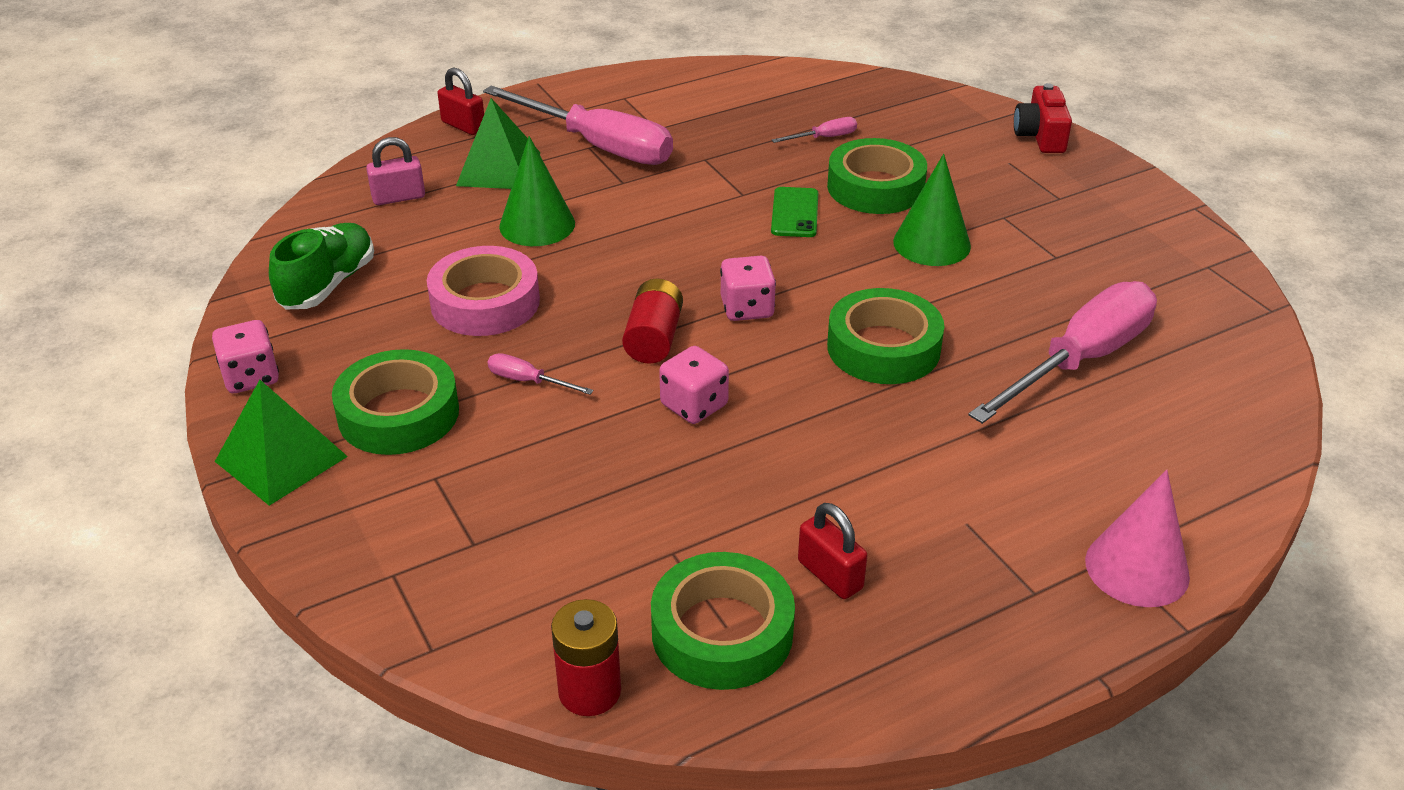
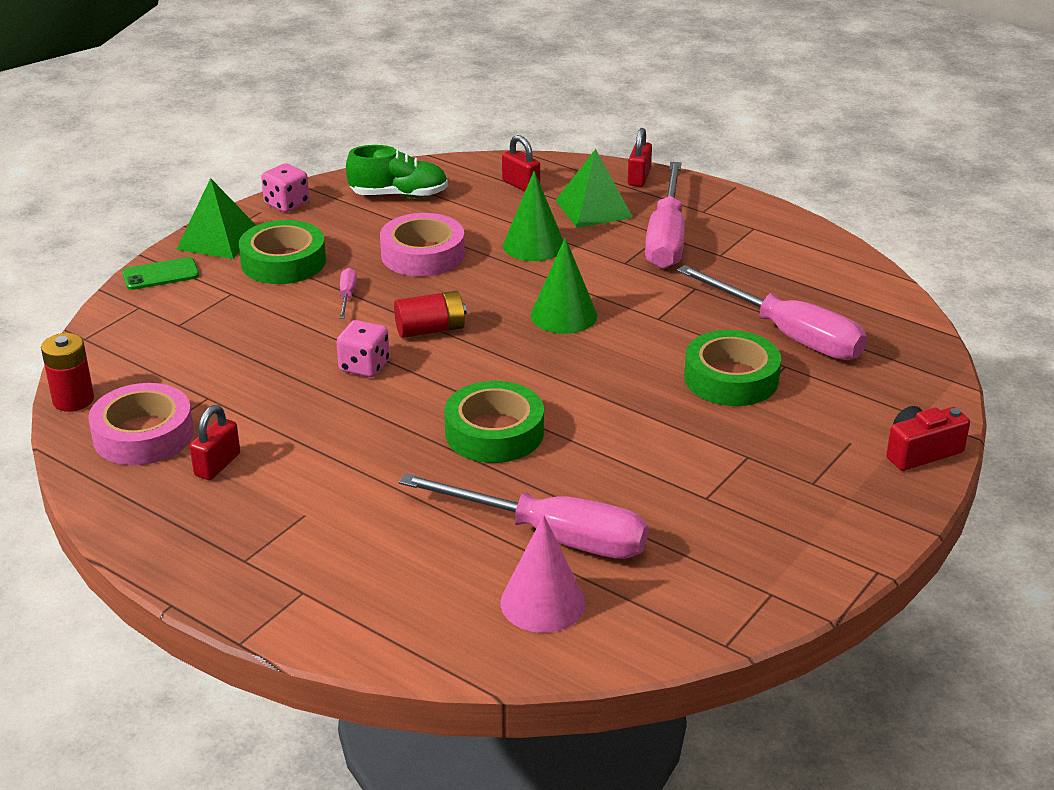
camera: 65 degrees right, 5 degrees down
pink padlock [366,137,425,205] -> red padlock [502,135,540,191]
green tape [651,552,795,690] -> pink tape [88,383,194,465]
pink dice [720,256,776,321] -> none
green phone [771,187,818,237] -> green phone moved to [122,257,199,290]
pink screwdriver [772,117,857,143] -> pink screwdriver [677,265,867,360], size x2.44
green cone [893,154,971,266] -> green cone moved to [531,238,597,334]
pink cone [1085,470,1190,607] -> pink cone moved to [501,515,585,633]

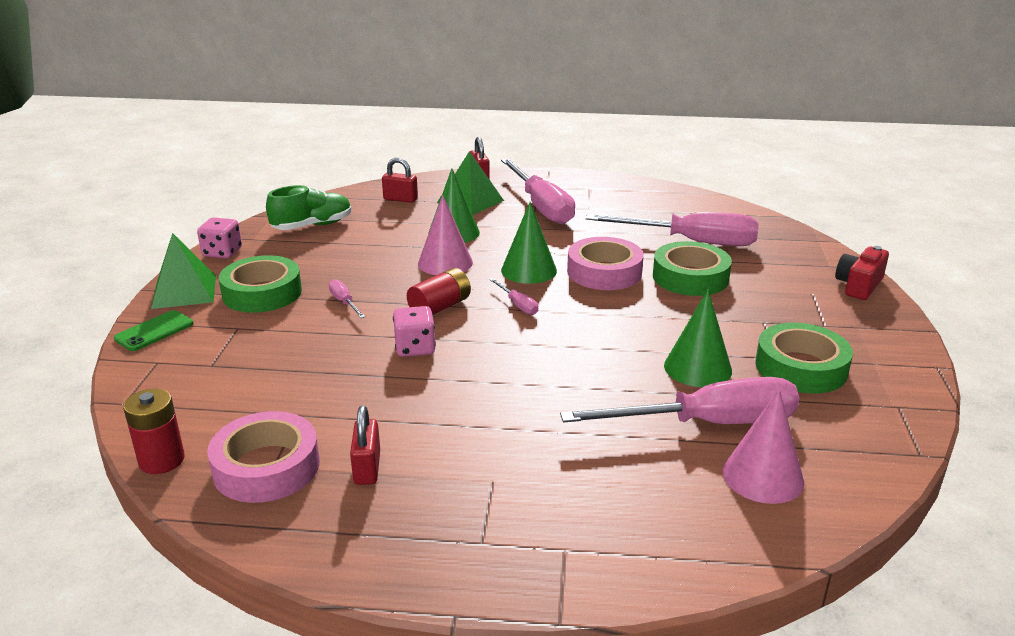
camera: 30 degrees left, 5 degrees down
pink tape [380,213,465,276] -> pink tape moved to [567,237,644,290]
green tape [444,381,544,463] -> green tape moved to [755,323,853,394]
none -> pink cone [418,195,473,275]
none -> pink screwdriver [489,278,538,315]
none -> green cone [664,290,732,387]

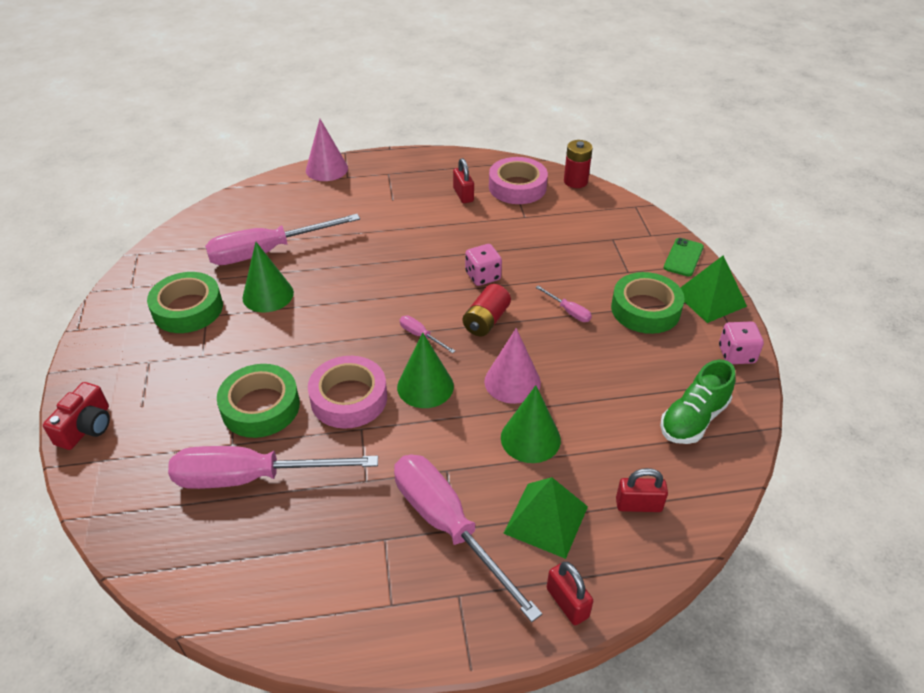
camera: 165 degrees right, 15 degrees up
pink cone [722,389,804,504] -> pink cone moved to [306,119,348,181]

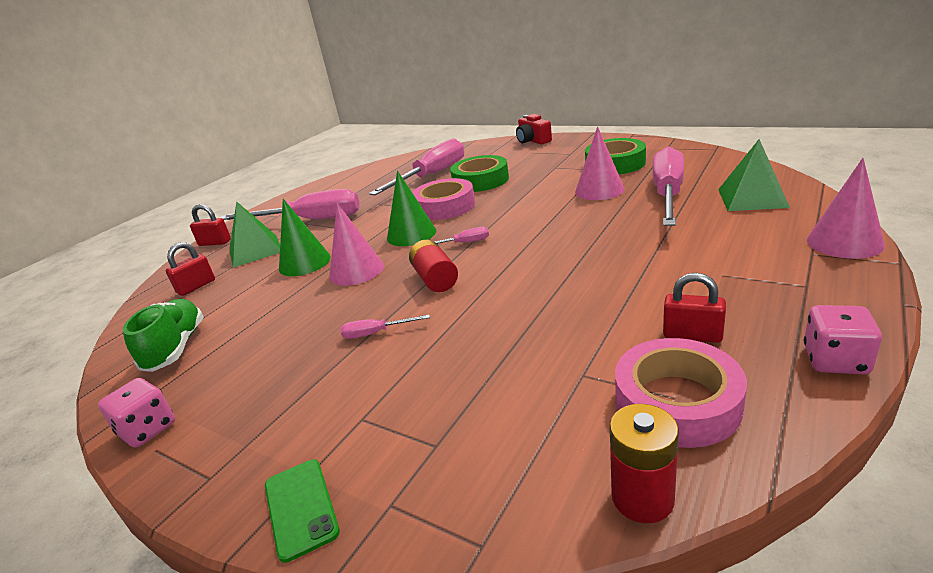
camera: 135 degrees right, 15 degrees down
green cone [242,242,294,313] -> pink cone [575,127,625,200]
pink dice [465,244,502,286] -> pink dice moved to [804,305,882,374]
green tape [611,272,685,334] -> none
green pyramid [680,255,747,323] -> green pyramid moved to [718,139,790,211]

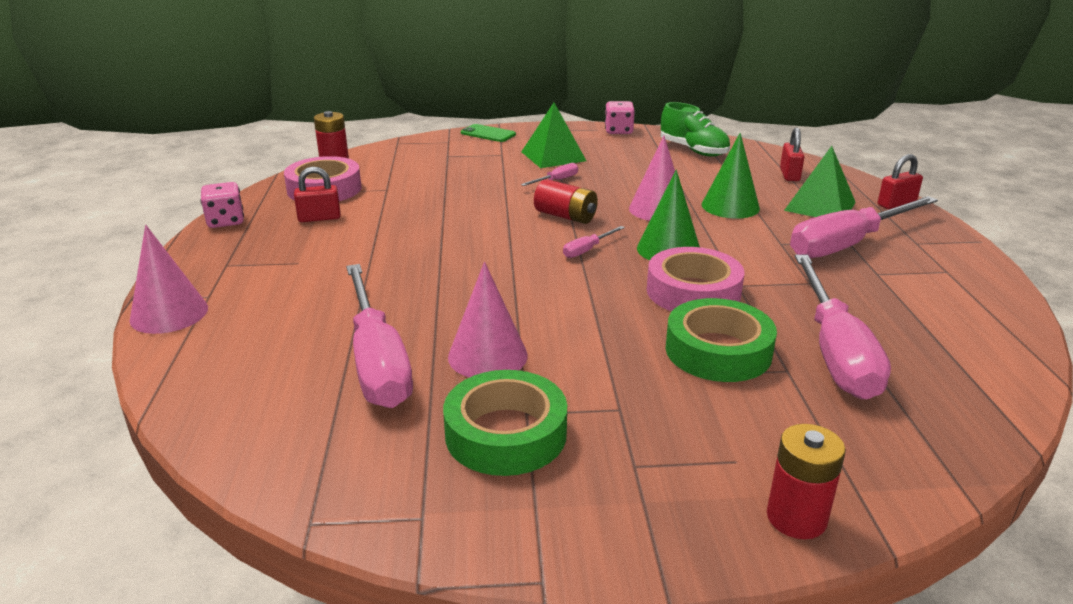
camera: 140 degrees right, 0 degrees up
red camera [516,114,552,145] -> red battery [767,424,846,539]
green pyramid [718,139,790,211] -> green pyramid moved to [521,103,586,168]

